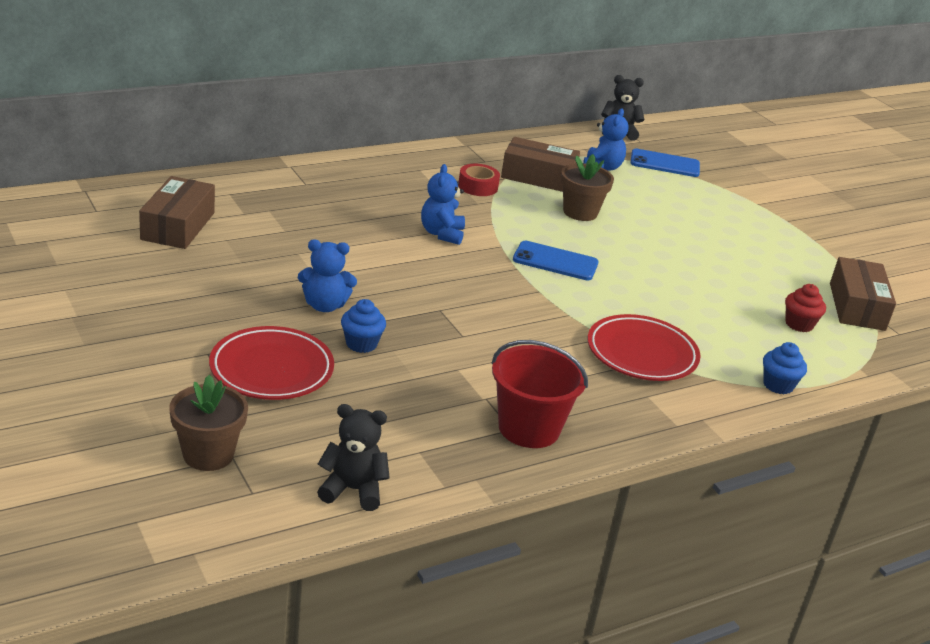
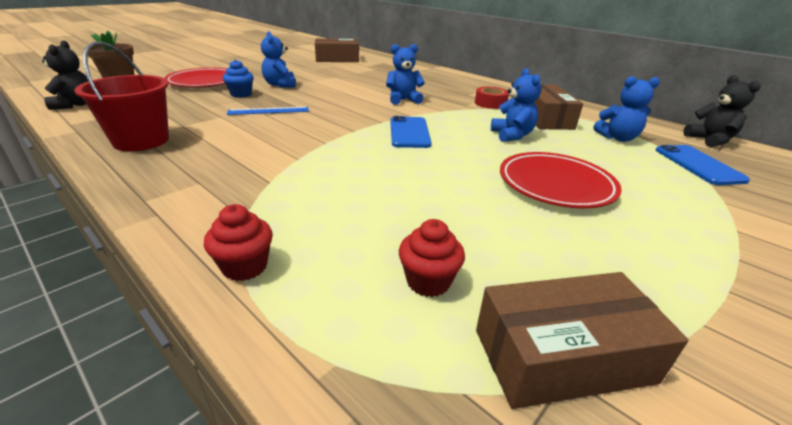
camera: 75 degrees right, 0 degrees up
brown flower pot [561,154,614,221] -> blue teddy bear [491,68,541,142]
red plate [588,314,700,381] -> red plate moved to [500,152,622,208]
blue cupcake [763,342,807,394] -> red cupcake [204,204,273,281]
none -> blue ruler [227,107,309,115]

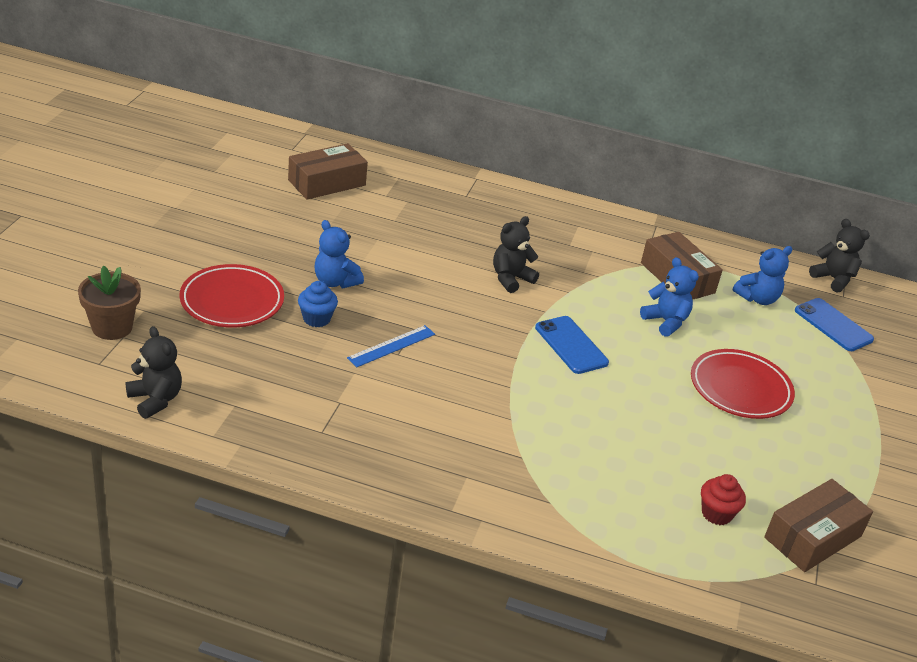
camera: 30 degrees left, 5 degrees up
red bucket [74,41,169,151] -> none
red cupcake [204,204,273,281] -> none
blue teddy bear [386,44,425,105] -> black teddy bear [493,216,539,293]
red tape [475,87,509,109] -> none

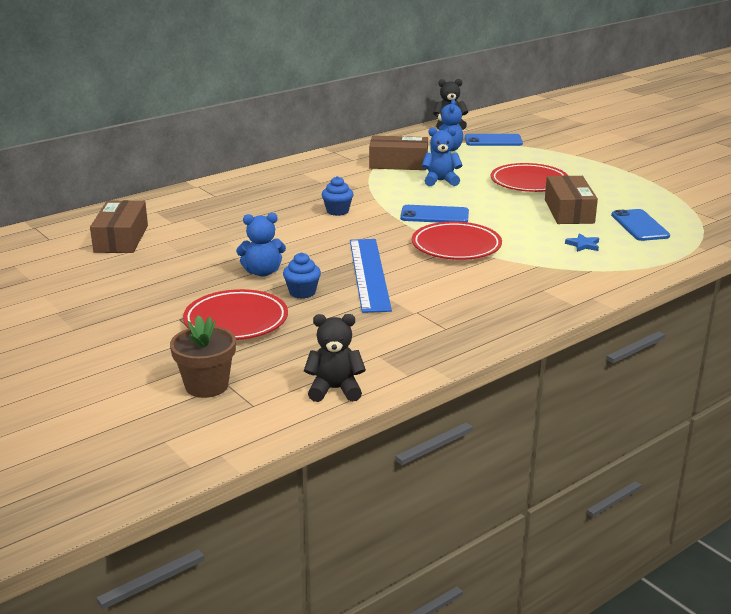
camera: 50 degrees left, 10 degrees down
blue ruler [347,325,435,367] -> blue ruler [350,239,392,313], size x1.82
black teddy bear [493,216,539,293] -> blue cupcake [322,176,353,216]
red cupcake [701,474,746,525] -> blue phone [611,209,670,241]
brown box [764,479,873,572] -> brown box moved to [545,176,598,224]
none -> red plate [412,222,502,260]
none -> blue star [565,233,599,252]

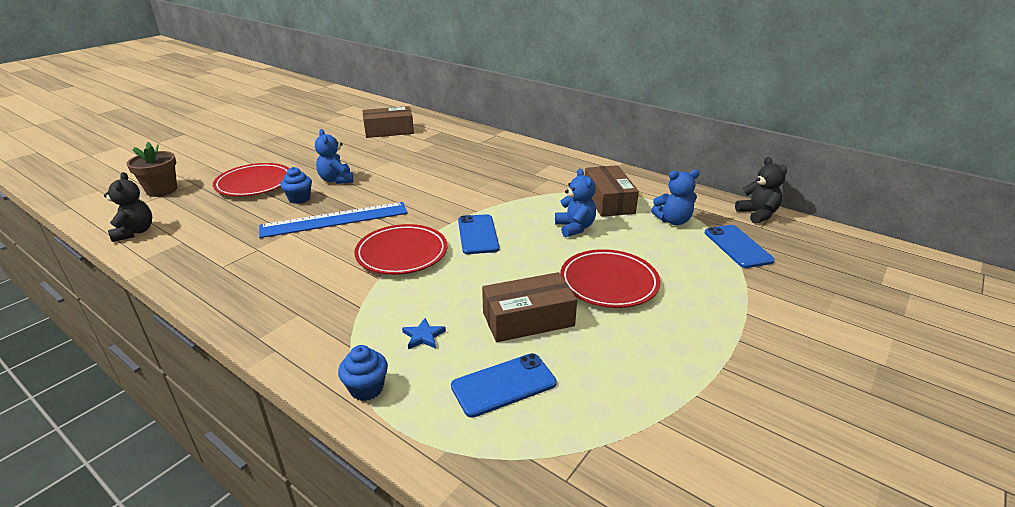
camera: 75 degrees right, 5 degrees up
blue cupcake [322,176,353,216] -> blue cupcake moved to [338,345,388,401]

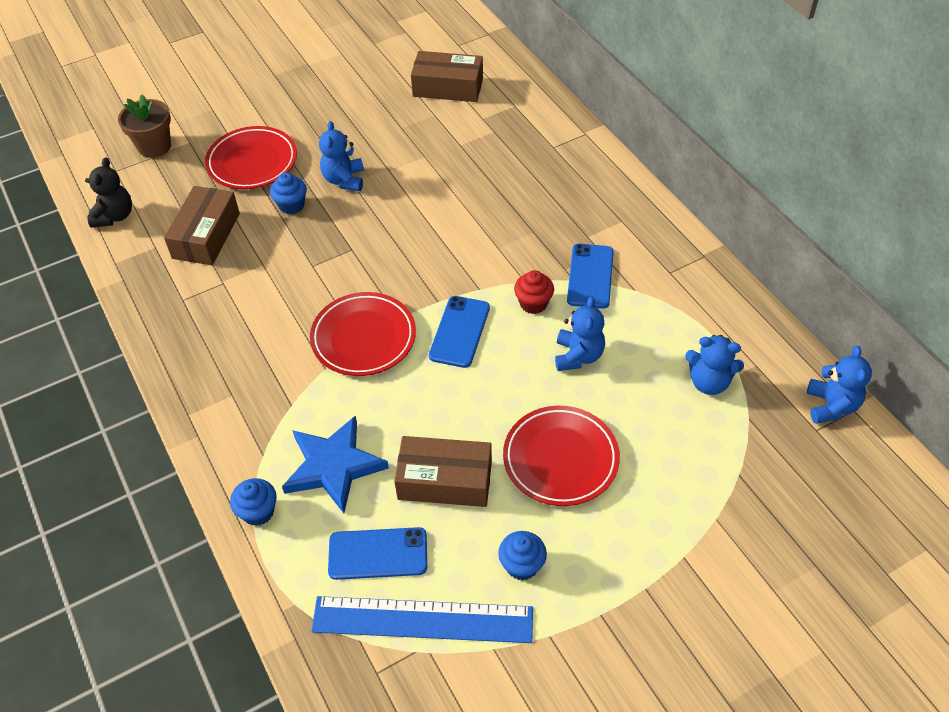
camera: 25 degrees right, 20 degrees up
blue ruler [259,202,408,238] -> blue ruler moved to [311,596,533,643]
blue star [402,318,446,349] -> blue star [282,416,389,513], size x2.34
brown box [585,165,639,217] -> brown box moved to [164,186,240,265]
blue phone [705,225,775,268] -> blue phone moved to [567,244,614,309]
black teddy bear [735,157,787,224] -> blue teddy bear [807,346,872,424]
none -> blue cupcake [498,531,547,581]
none -> red cupcake [514,270,554,314]

